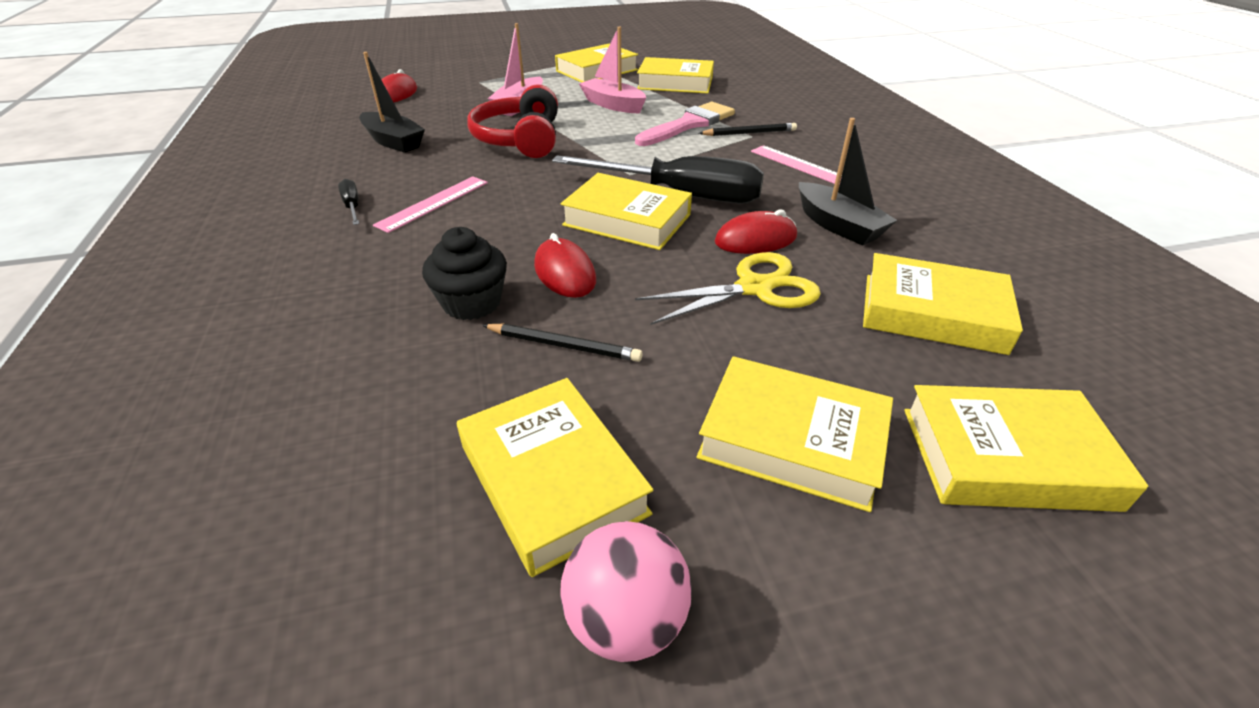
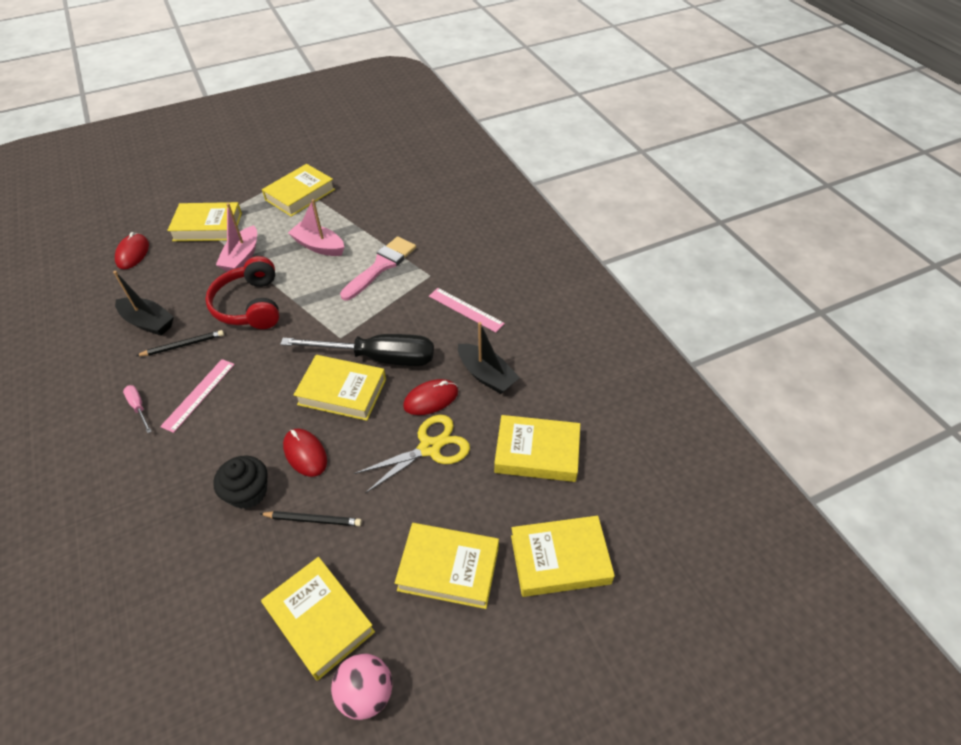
camera: 10 degrees left, 10 degrees up
black screwdriver [338,179,359,225] -> pink screwdriver [123,385,152,433]
yellow book [637,57,714,94] -> yellow book moved to [167,202,242,241]
black pencil [699,123,797,136] -> black pencil moved to [136,330,224,356]

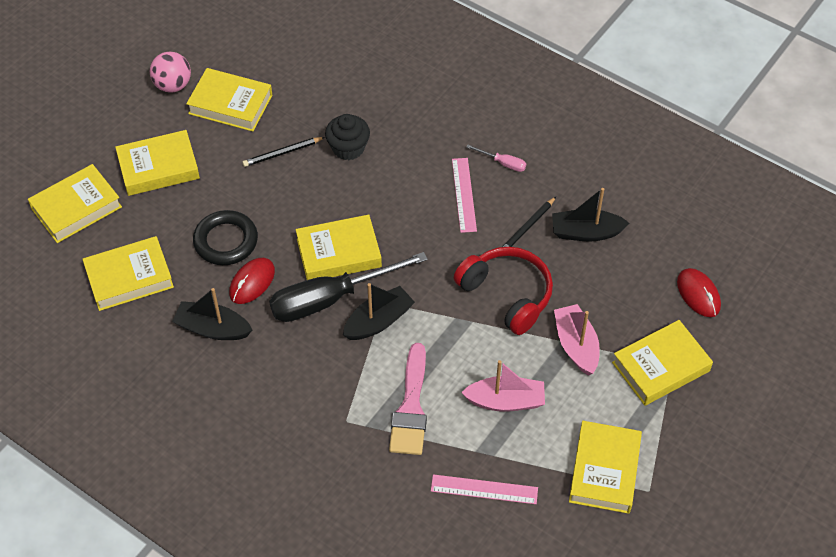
camera: 150 degrees right, 5 degrees up
red mouse [283,429,327,477] -> none
yellow scissors [354,415,470,494] -> black ring [193,210,258,265]
pink ruler [429,288,505,332] -> pink ruler moved to [431,474,538,504]
none -> black boat [343,283,415,340]

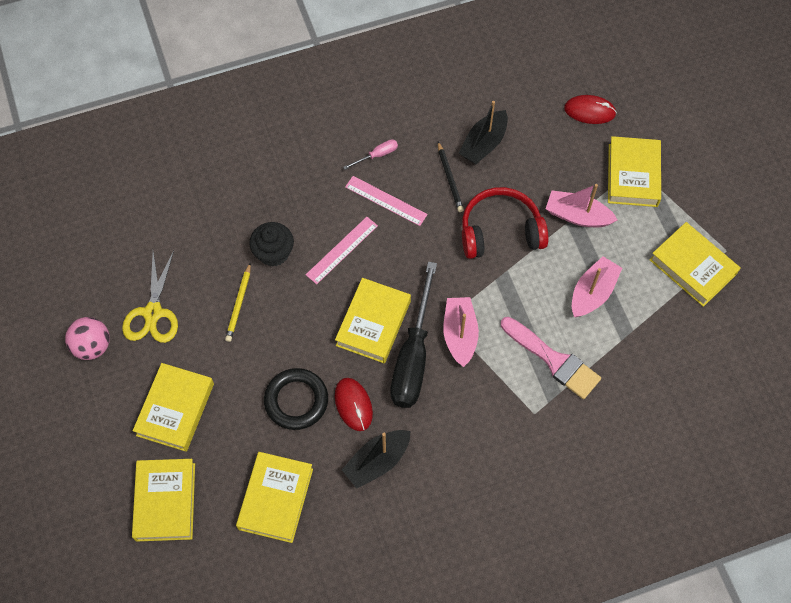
camera: 55 degrees left, 10 degrees up
yellow book [186,68,272,132] -> yellow scissors [122,250,178,343]
black pencil [242,137,325,167] -> yellow pencil [225,263,251,342]
black boat [343,283,415,340] -> pink boat [443,297,479,367]
pink ruler [431,474,538,504] -> pink ruler moved to [306,217,378,284]

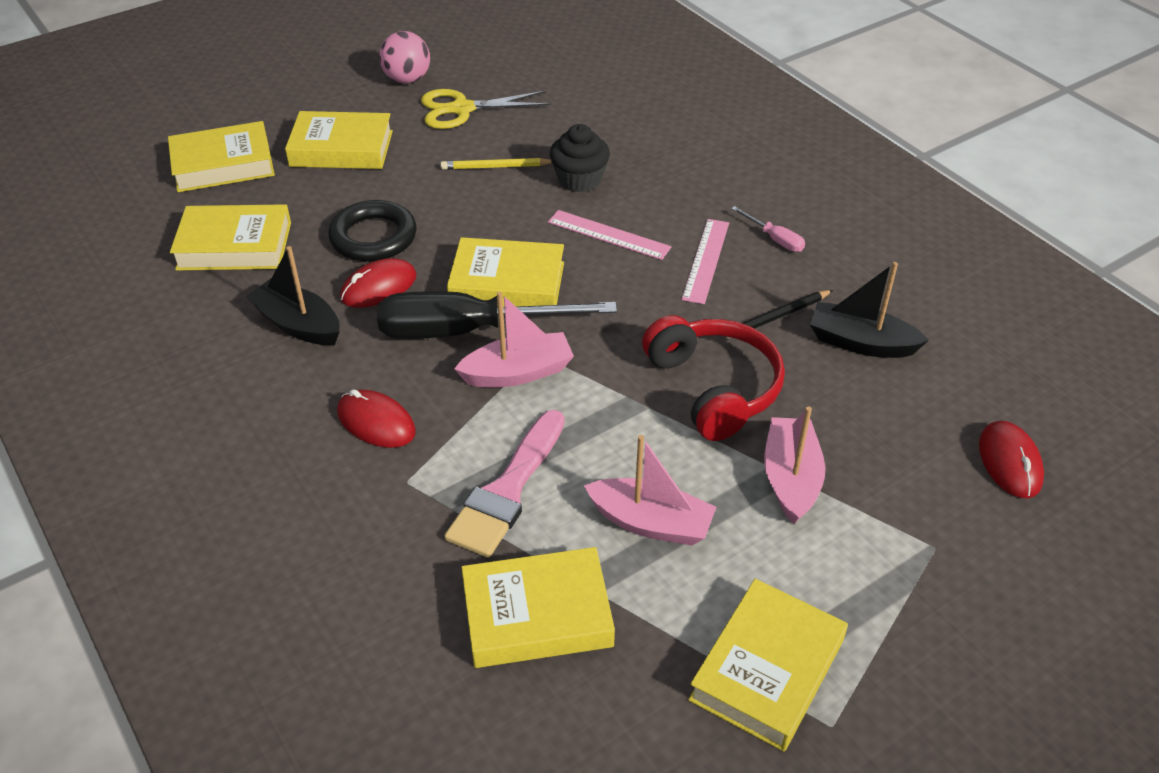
camera: 75 degrees right, 20 degrees down
yellow book [608,136,661,207] -> yellow book moved to [462,547,615,668]
none -> red mouse [337,389,416,448]

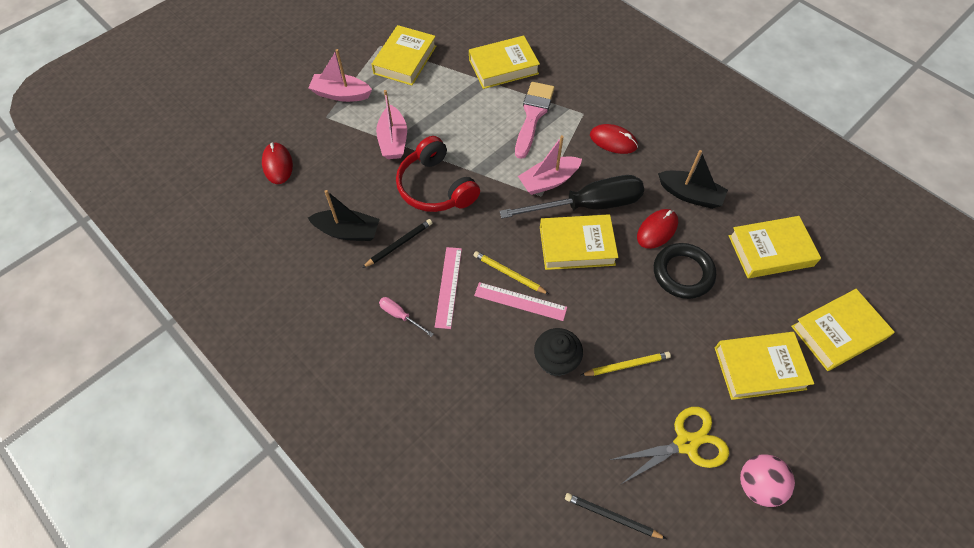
camera: 170 degrees right, 15 degrees up
pink boat [584,435,716,546] -> pink boat moved to [308,49,372,102]
none -> yellow pencil [473,251,549,294]
none -> black pencil [565,493,666,539]

